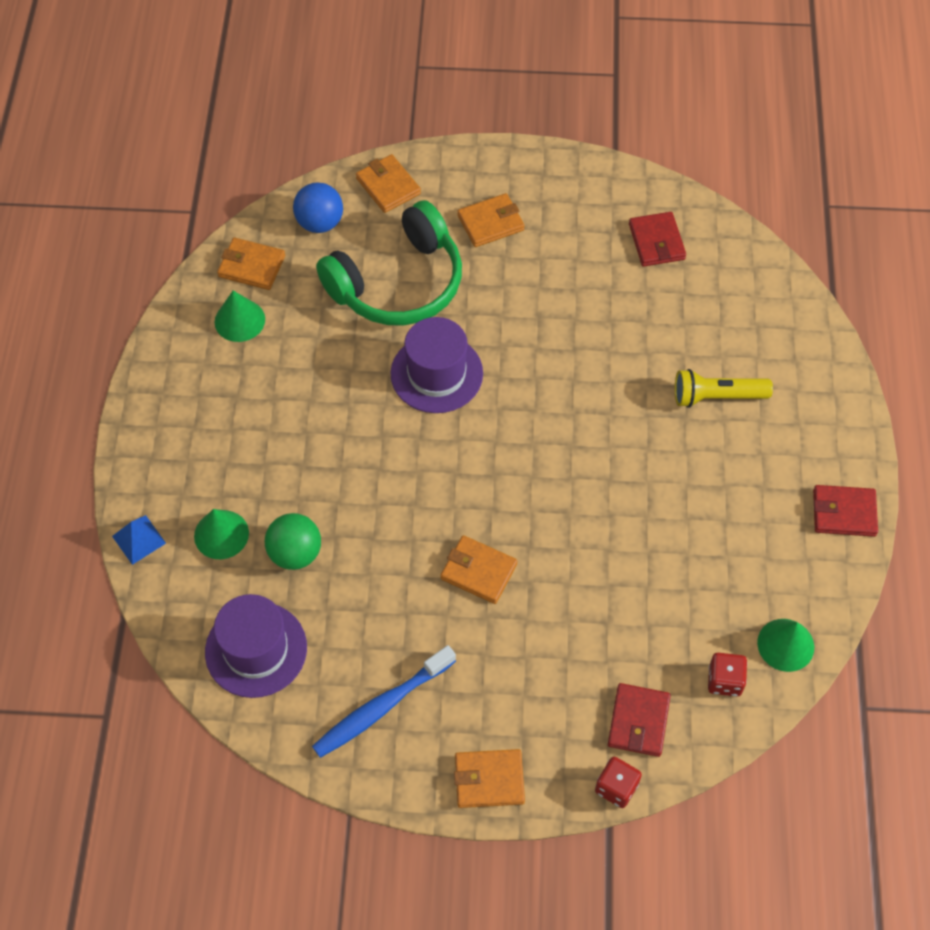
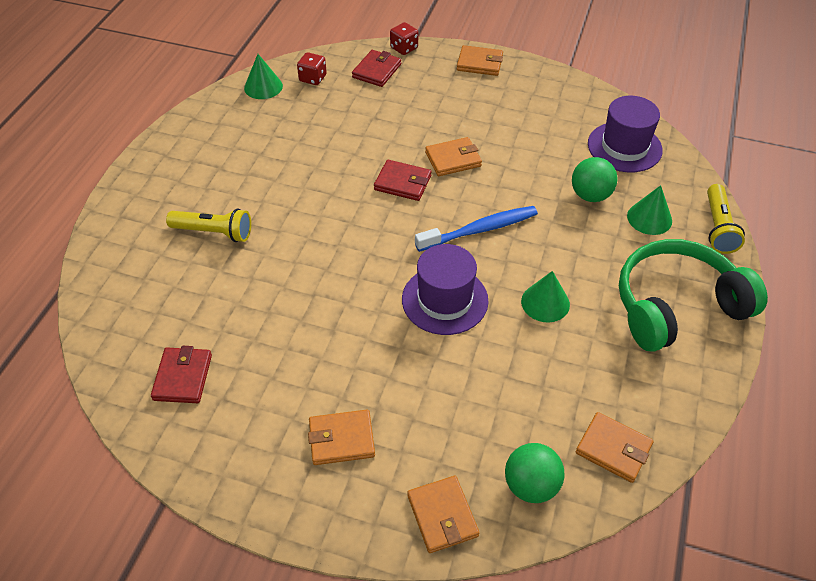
camera: 165 degrees left, 10 degrees down
blue pyramid [112,515,166,565] -> yellow flashlight [707,184,745,254]
green cone [215,291,265,342] -> green cone moved to [521,271,570,322]
blue ball [293,182,343,233] -> green ball [505,443,565,503]
blue toothbrush [312,645,456,758] -> blue toothbrush moved to [415,206,538,252]
green headphones [316,200,462,325] -> green headphones moved to [619,239,768,352]
orange wallet [440,535,517,604] -> orange wallet turned 60 degrees counterclockwise [425,137,482,176]
red wallet [813,485,878,537] -> red wallet moved to [374,160,432,201]

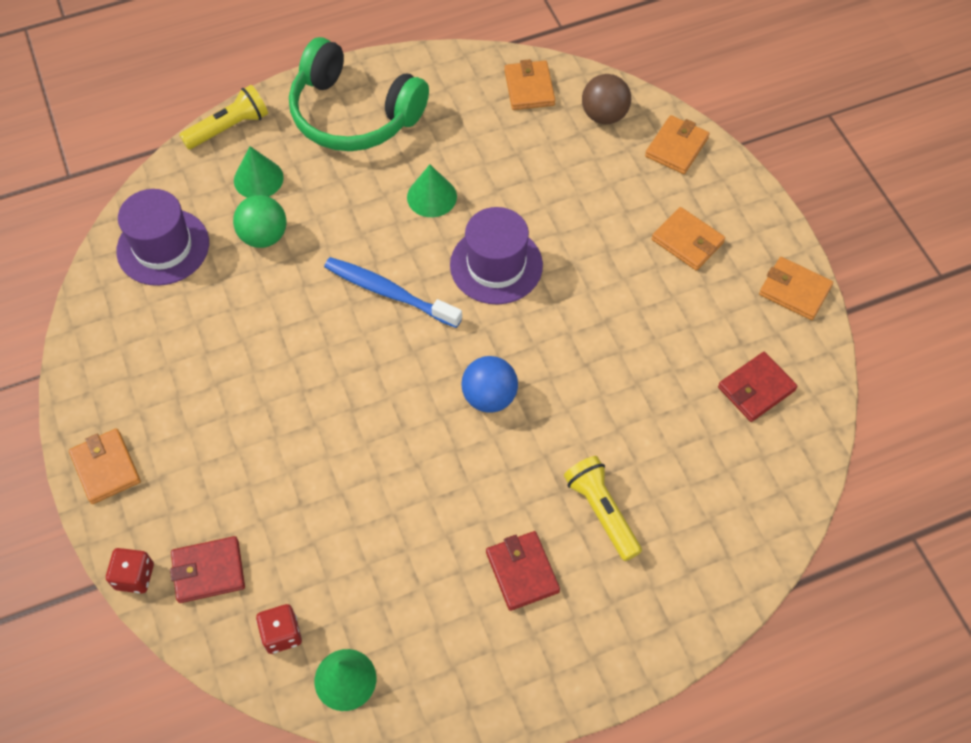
camera: 130 degrees left, 10 degrees up
red wallet [374,160,432,201] -> red wallet moved to [486,531,560,611]
orange wallet [425,137,482,176] -> orange wallet moved to [759,257,833,320]
green ball [505,443,565,503] -> brown ball [582,74,631,124]
none -> blue ball [461,356,518,413]

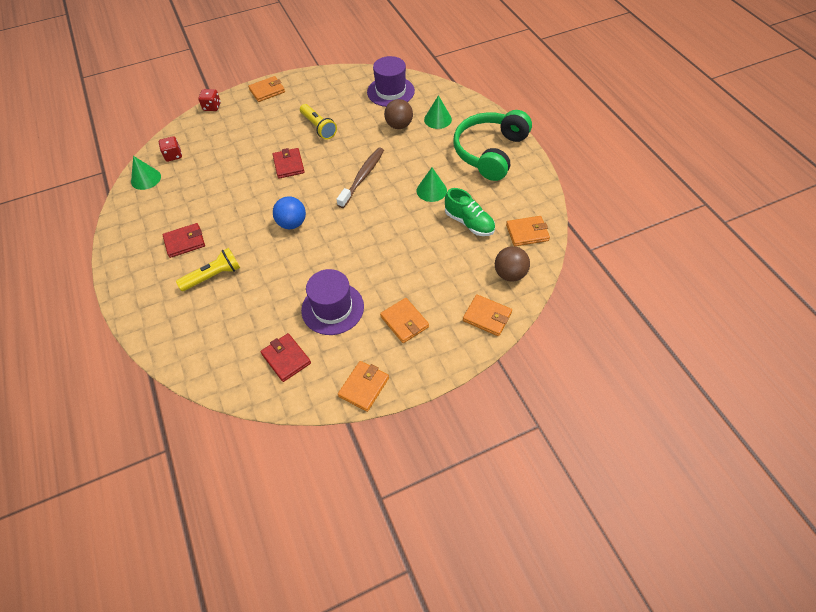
camera: 90 degrees right, 5 degrees down
red wallet [170,536,245,603] -> red wallet moved to [273,148,305,179]
yellow flashlight [179,85,268,150] -> yellow flashlight moved to [300,104,337,140]
green ball [233,195,287,248] -> brown ball [384,99,413,129]
blue toothbrush [324,257,462,328] -> brown toothbrush [336,148,384,208]
purple hat [450,207,543,305] -> purple hat moved to [301,269,364,335]
orange wallet [652,207,725,271] -> orange wallet turned 75 degrees counterclockwise [380,298,429,343]
none -> green shoe [445,188,495,236]

